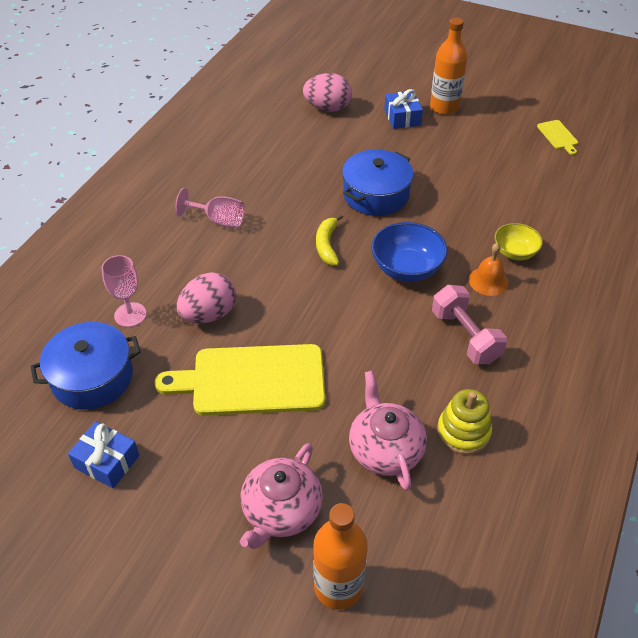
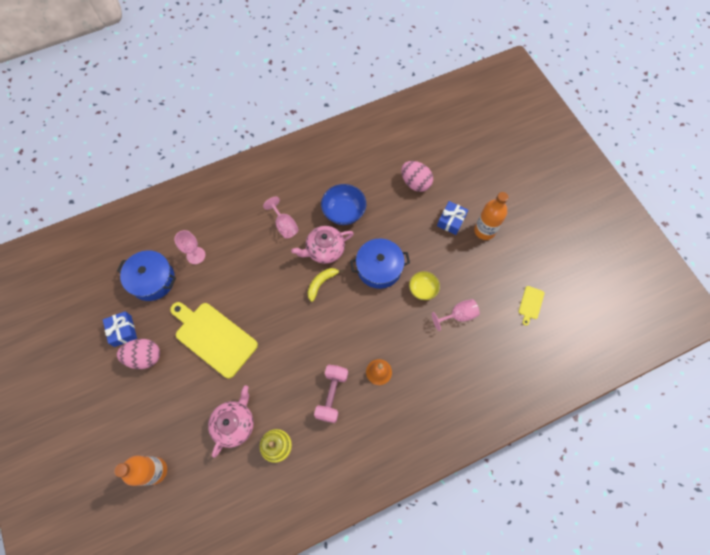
camera: 40 degrees right, 20 degrees up
pink egg [177,272,236,323] -> pink egg moved to [117,339,160,369]
pink teapot [240,443,323,549] -> pink teapot moved to [291,226,354,264]
blue bowl [372,222,448,282] -> blue bowl moved to [321,184,366,225]
yellow bowl [495,223,543,260] -> yellow bowl moved to [409,271,440,300]
none -> pink goblet [432,299,480,331]

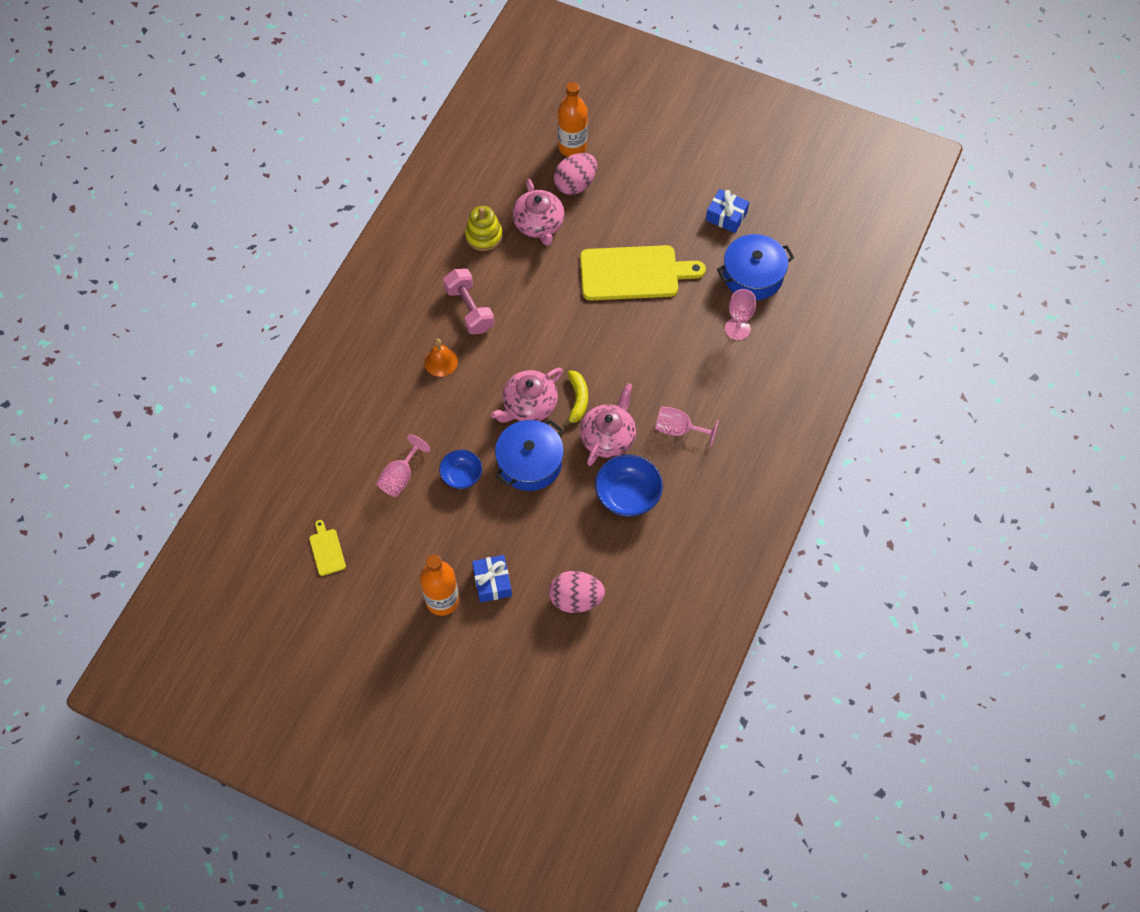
camera: 140 degrees right, 5 degrees down
pink egg [117,339,160,369] -> pink egg moved to [554,153,597,195]
yellow bowl [409,271,440,300] -> blue bowl [439,450,482,489]
none -> pink teapot [491,368,563,423]

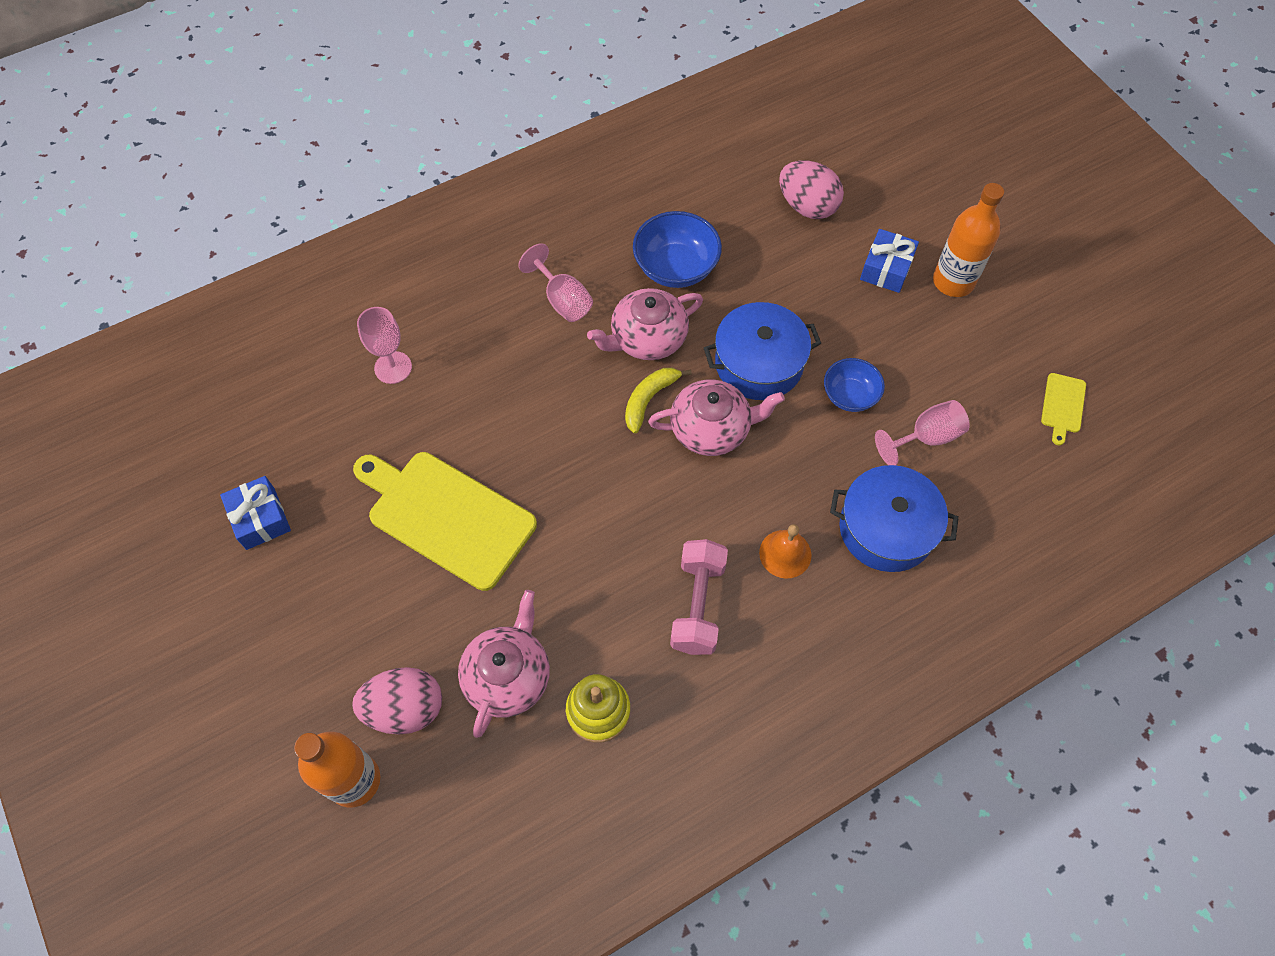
camera: 145 degrees left, 0 degrees up
blue pot [717,234,794,300] -> blue pot moved to [830,465,959,572]

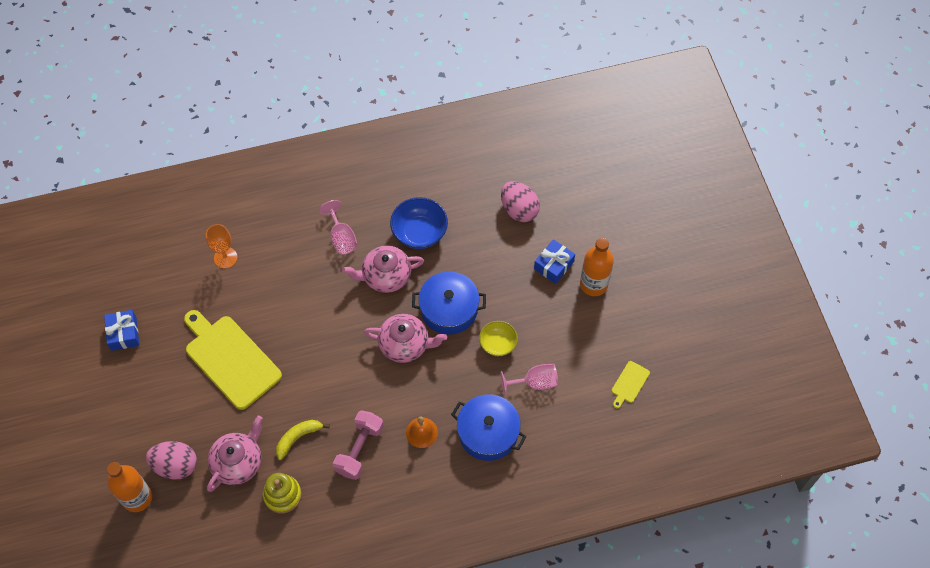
camera: 15 degrees right, 0 degrees up
pink goblet [357,307,412,384] -> orange goblet [206,224,238,268]
yellow banana [625,368,692,433] -> yellow banana moved to [276,420,330,460]
blue bowl [824,358,885,412] -> yellow bowl [479,321,518,356]

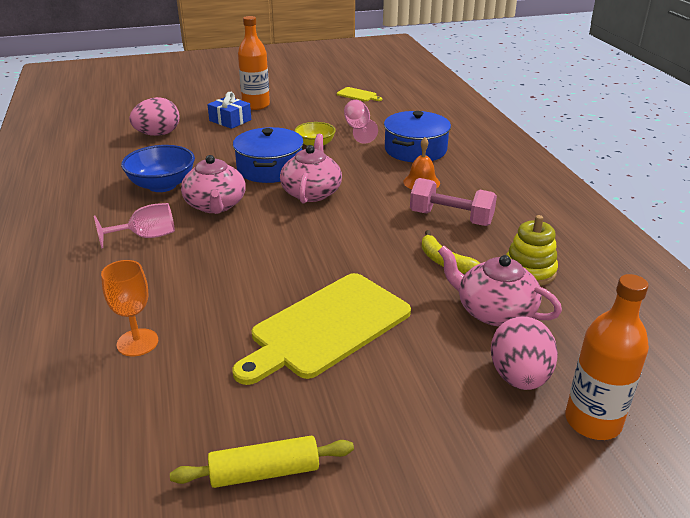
camera: 90 degrees left, 30 degrees down
blue gift [104,310,139,351] -> yellow rolling pin [170,436,354,488]

